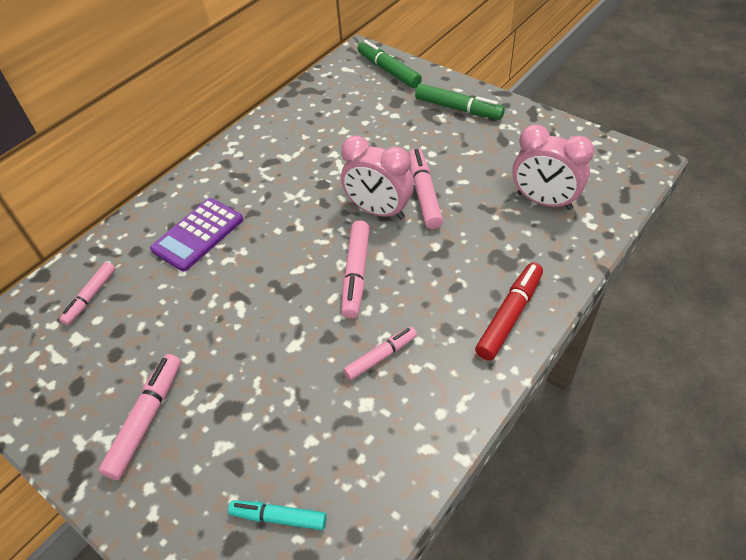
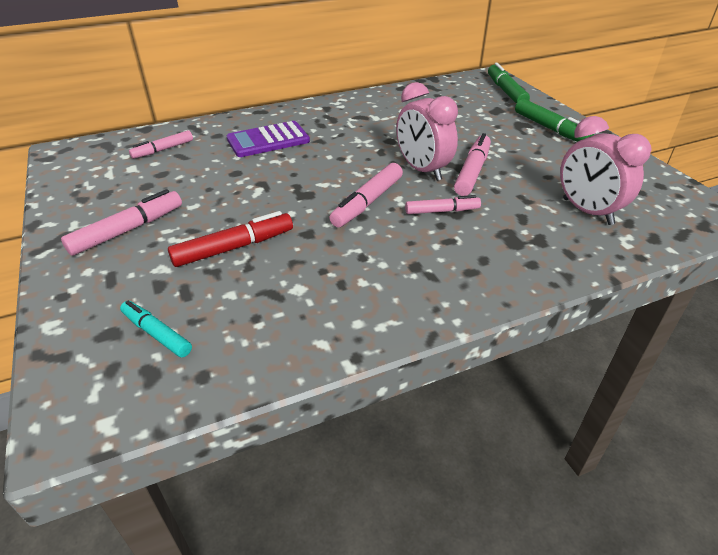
camera: 25 degrees right, 10 degrees down
pink marker [343,326,417,380] -> pink marker moved to [405,195,481,214]
red marker [475,263,543,361] -> red marker moved to [168,211,293,267]

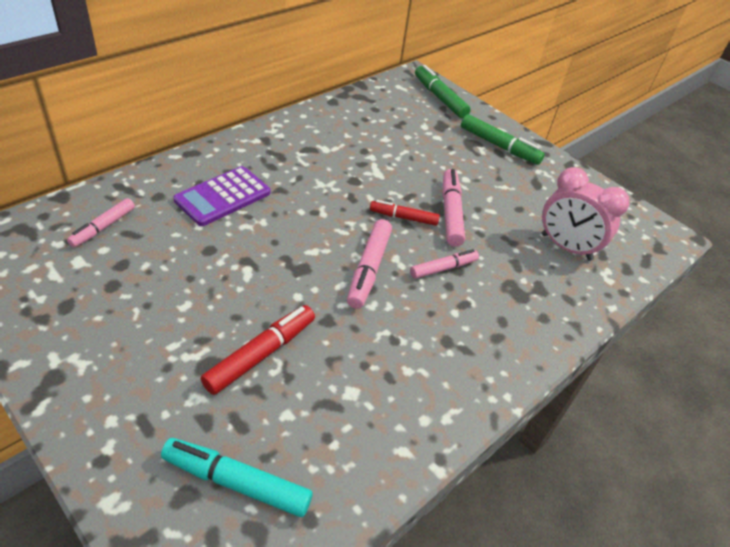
camera: 25 degrees left, 5 degrees up
pink marker [61,189,182,256] -> none
turquoise marker [120,301,192,357] -> turquoise marker [161,438,313,517], size x1.51
pink clock [396,82,458,181] -> red marker [370,200,440,226]

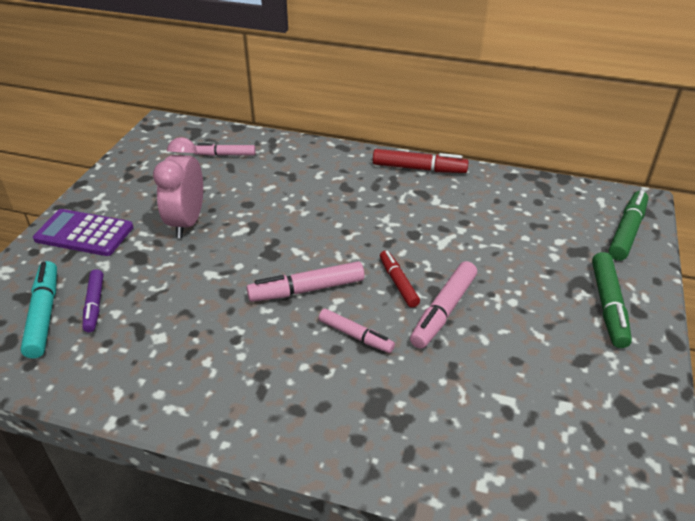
camera: 65 degrees right, 5 degrees down
purple calculator [173,166,270,226] -> purple calculator moved to [33,209,133,256]
red marker [201,305,315,395] -> red marker moved to [373,149,469,173]
pink marker [442,169,465,247] -> pink marker turned 150 degrees clockwise [410,261,477,349]
pink clock [542,167,630,261] -> pink clock moved to [153,137,203,238]
none -> purple marker [82,269,103,332]

